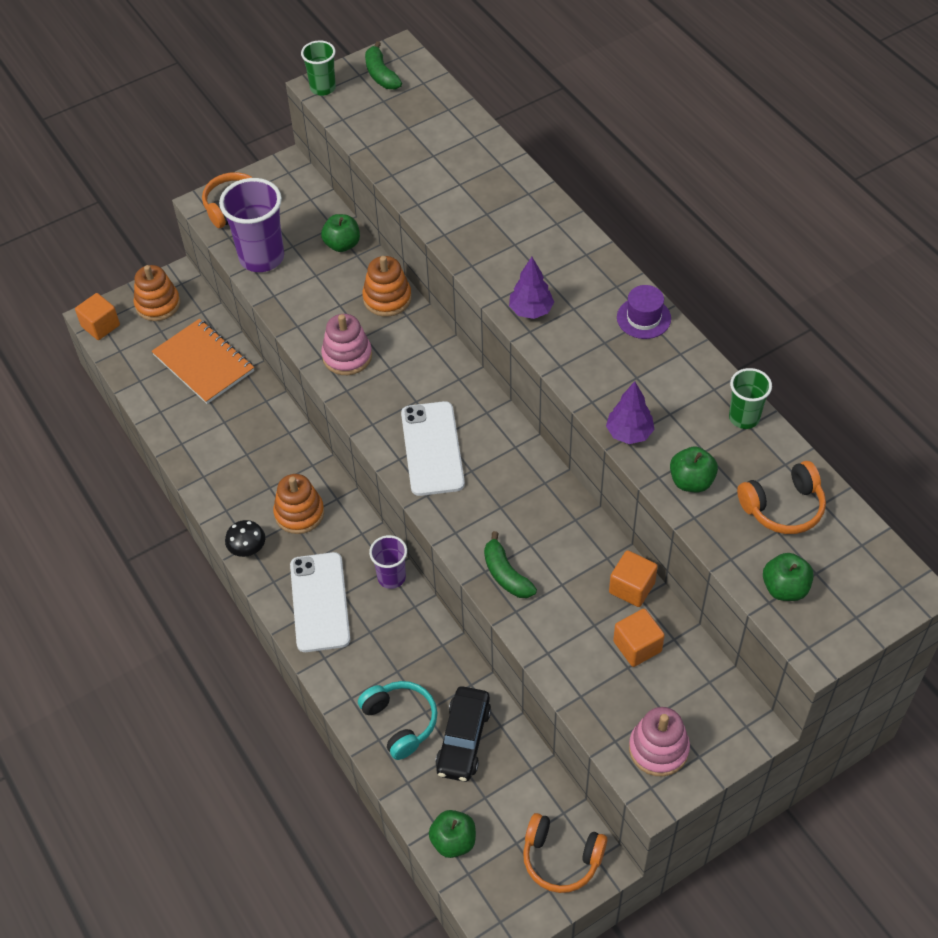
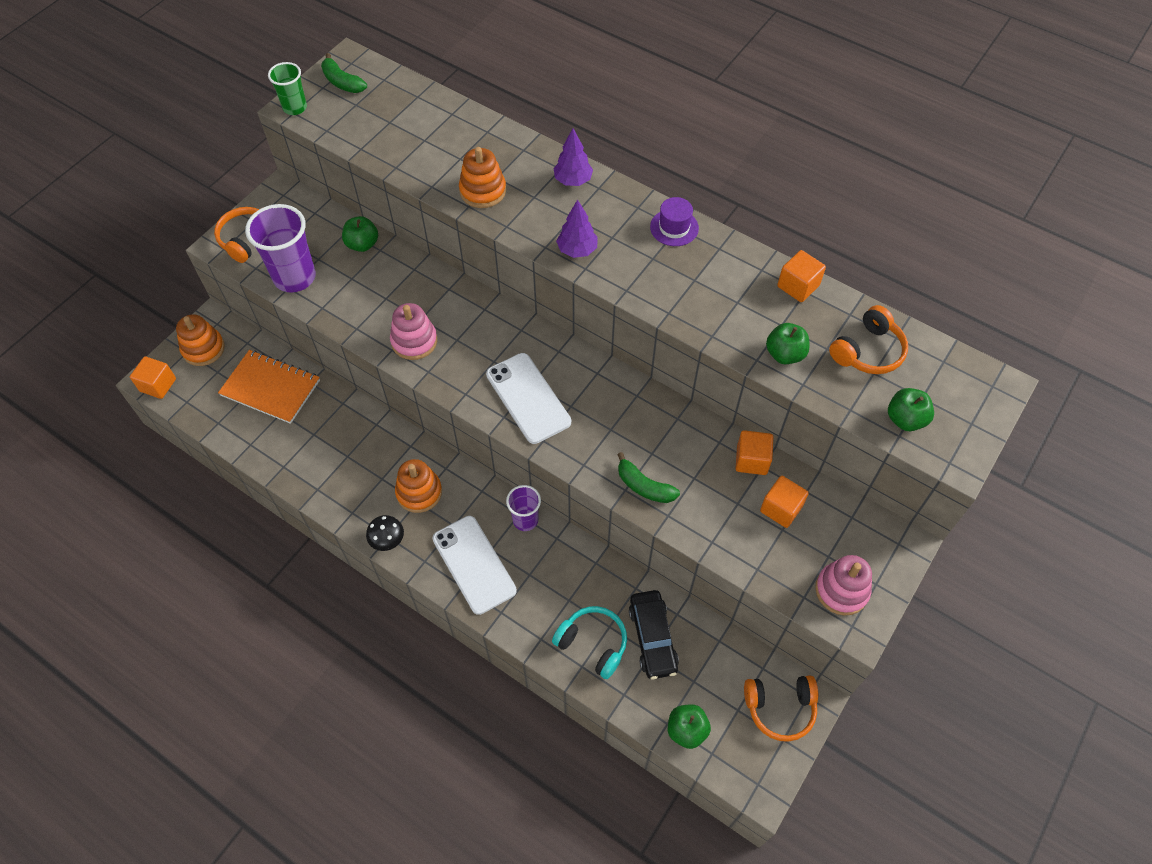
camera: 25 degrees left, 5 degrees up
orange stacking toy [362,256,412,317] -> orange stacking toy moved to [459,147,506,208]
purple tree [606,381,655,444] -> purple tree moved to [554,128,593,186]
green cup [729,368,772,429] -> orange cube [777,250,826,302]

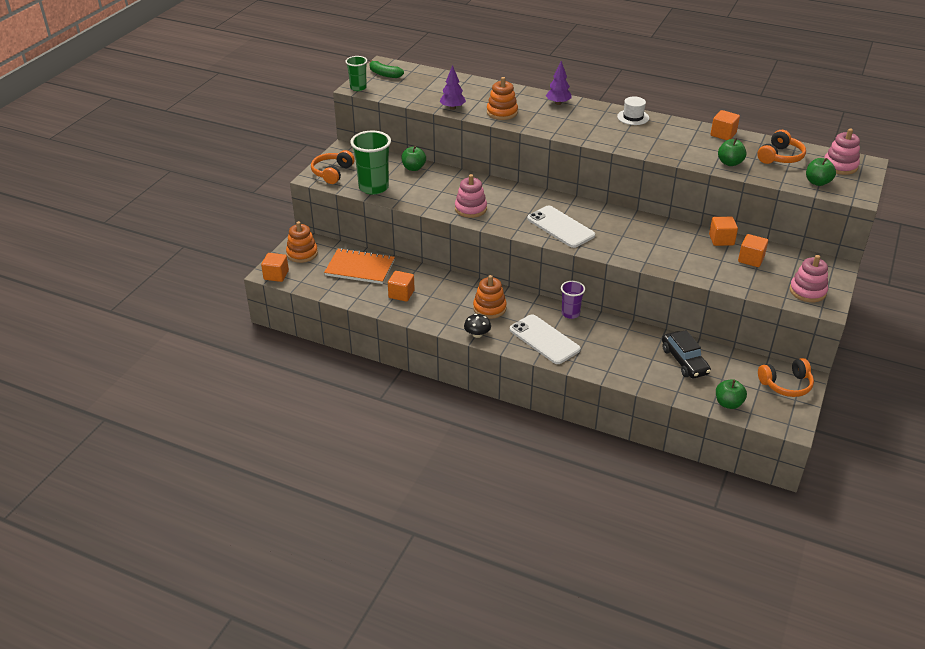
camera: 10 degrees left, 20 degrees down
purple cup [245,204,316,292] -> green cup [350,130,391,195]
turquoise headphones [552,606,627,679] -> none
purple tree [556,199,598,258] -> purple tree moved to [439,65,466,110]
green banana [617,452,680,503] -> none
purple hat [650,197,699,246] -> white hat [617,97,649,125]
none -> orange cube [388,271,415,302]
none -> pink stacking toy [824,129,860,175]

